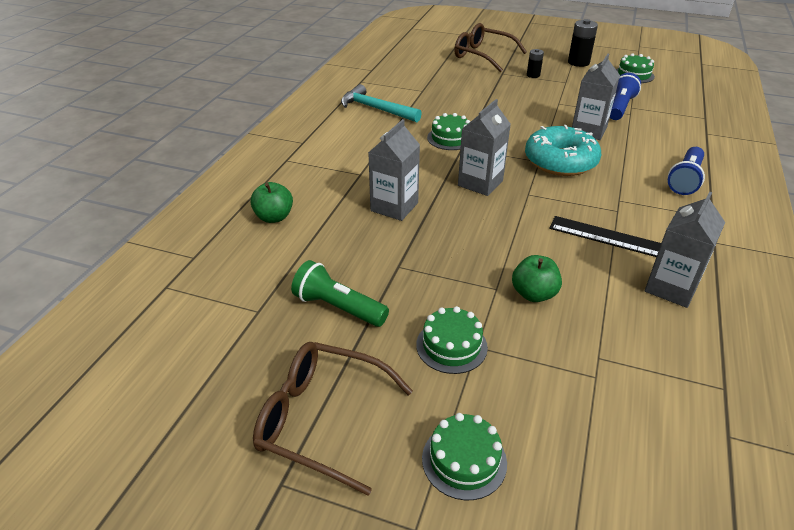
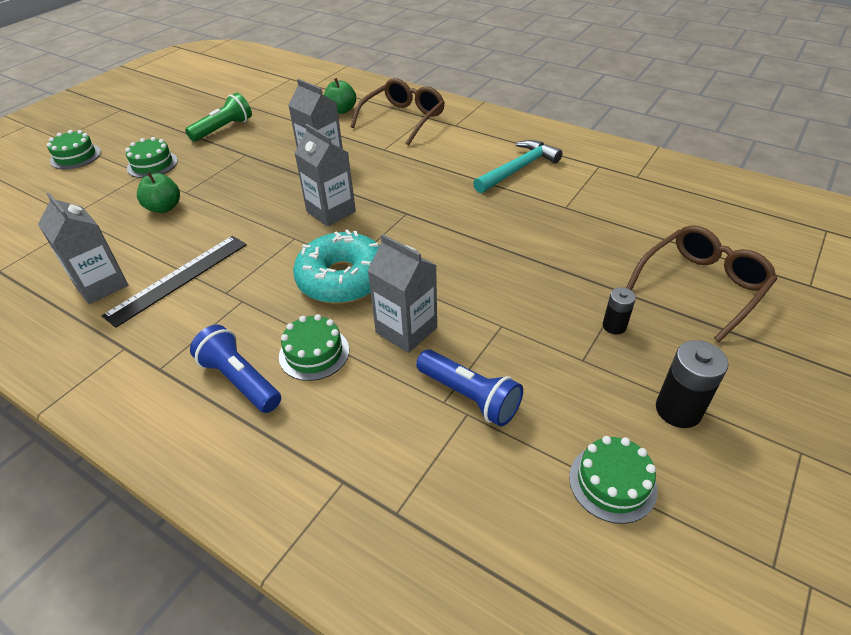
camera: 105 degrees right, 5 degrees up
brown glasses [253,342,413,495] -> brown glasses moved to [350,78,445,145]
green cake [427,113,470,150] -> green cake moved to [279,314,349,381]

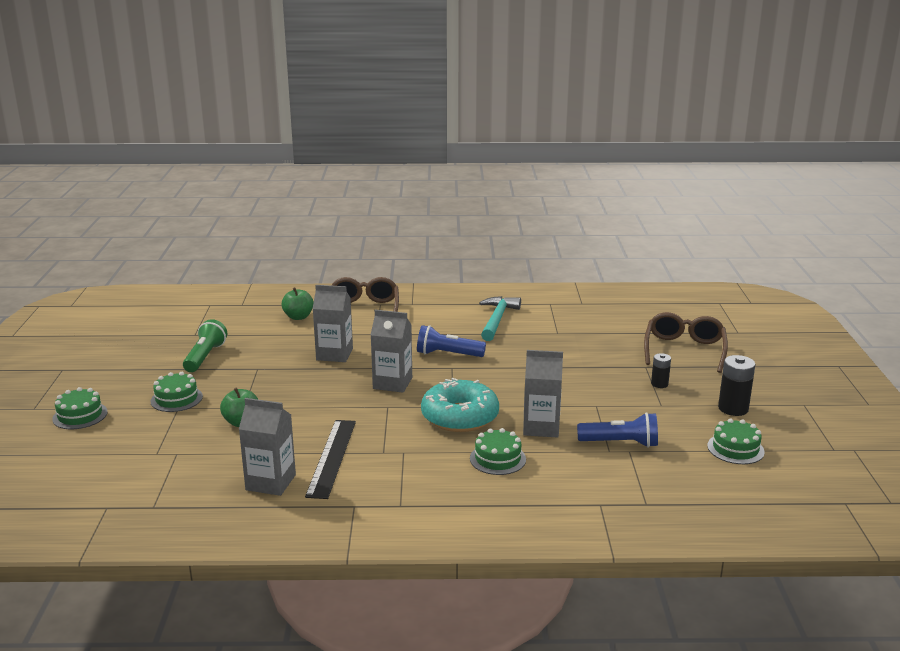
camera: 35 degrees left, 20 degrees down
blue flashlight [190,325,281,413] -> blue flashlight moved to [417,325,486,357]

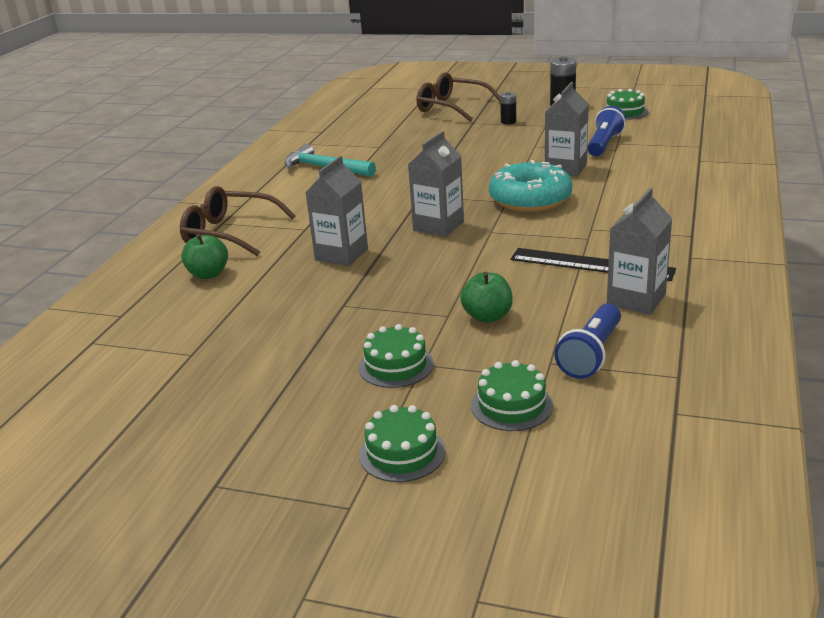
camera: 70 degrees left, 5 degrees up
green flashlight [183,319,227,372] -> none
blue flashlight [417,325,486,357] -> blue flashlight moved to [555,303,621,379]
green cake [470,428,526,475] -> green cake moved to [471,360,553,431]

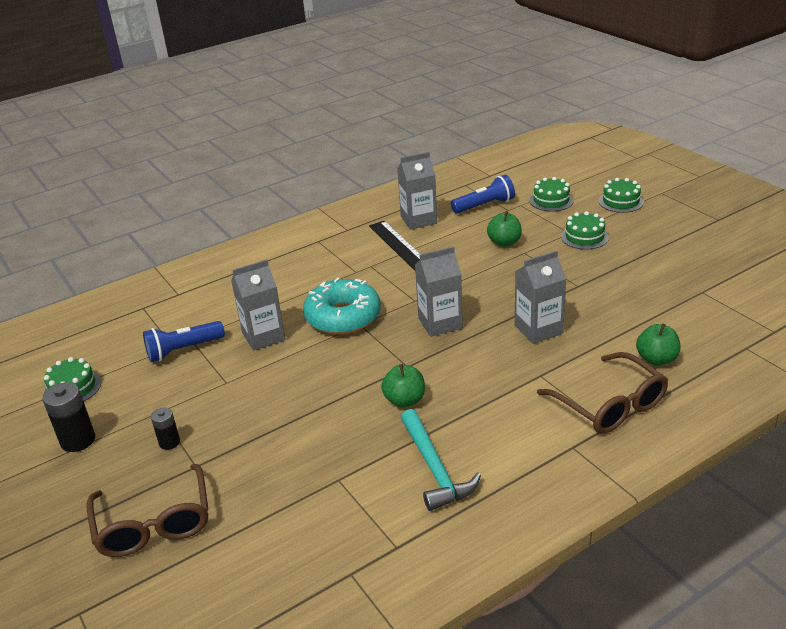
camera: 140 degrees left, 5 degrees up
none -> green apple [381,364,425,407]

